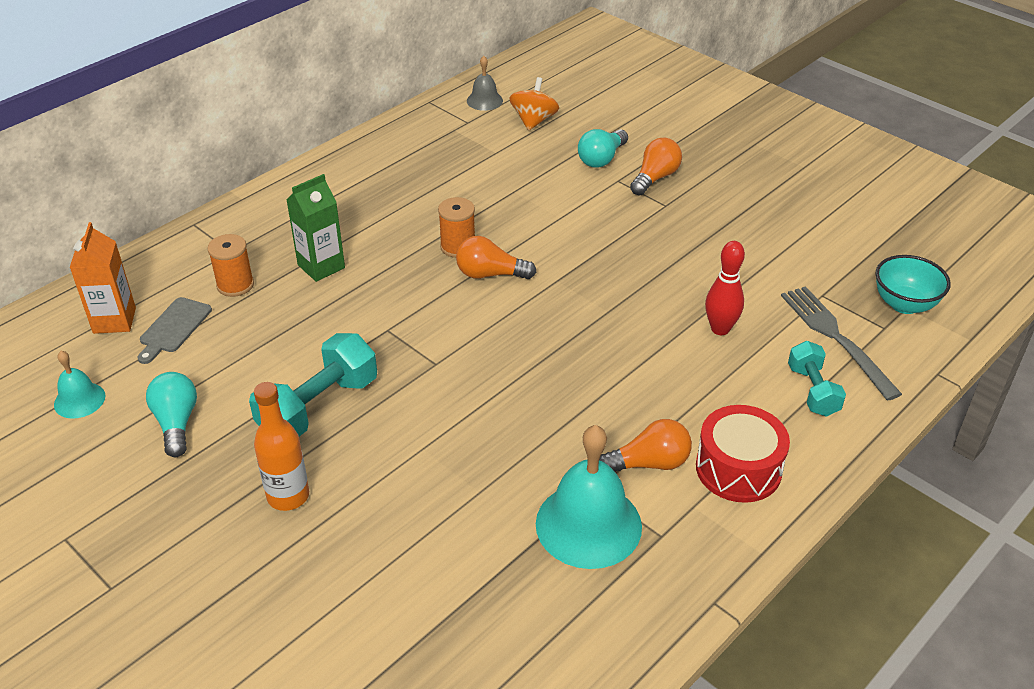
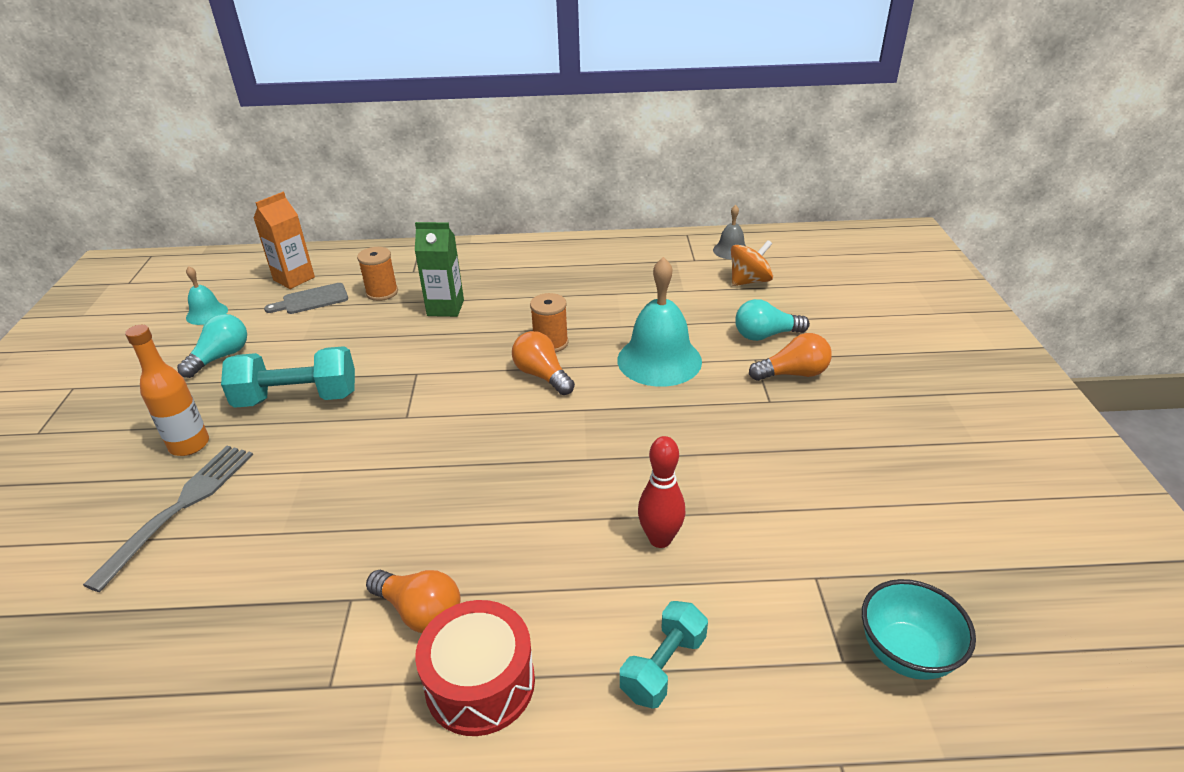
camera: 45 degrees right, 5 degrees down
turquoise bell [536,425,642,569] -> turquoise bell moved to [617,257,702,387]
grey fork [781,286,902,401] -> grey fork moved to [83,446,253,592]

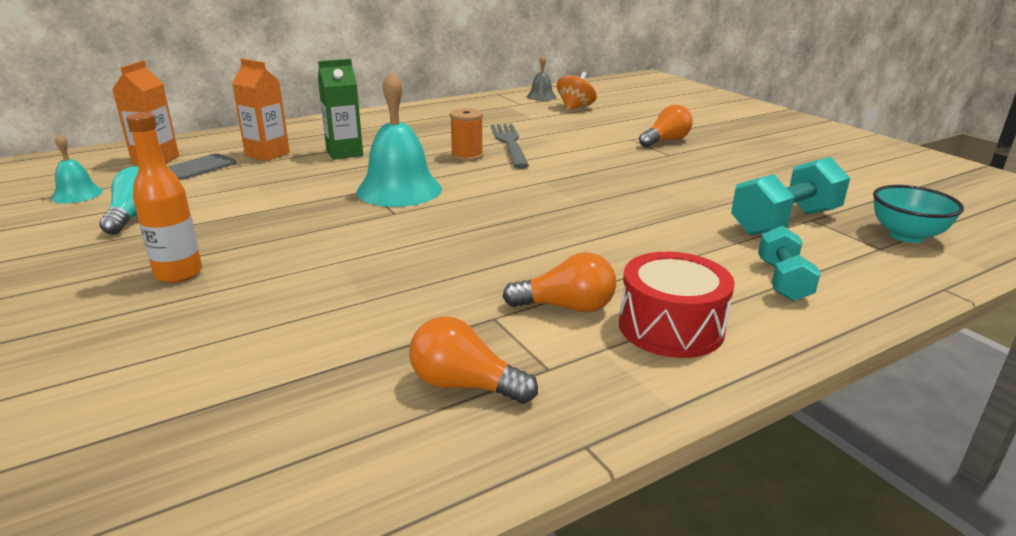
camera: 30 degrees left, 10 degrees down
grey fork [83,446,253,592] -> grey fork moved to [491,124,529,169]
turquoise dumbbell [221,346,355,408] -> turquoise dumbbell moved to [731,157,850,235]
orange spool [357,247,398,301] -> orange carton [232,59,290,161]
orange light bulb [512,331,575,395] -> orange light bulb moved to [409,316,538,404]
turquoise bell [617,257,702,387] -> turquoise bell moved to [356,71,442,207]
red bowling pin [638,436,685,548] -> none
turquoise light bulb [735,299,810,341] -> none

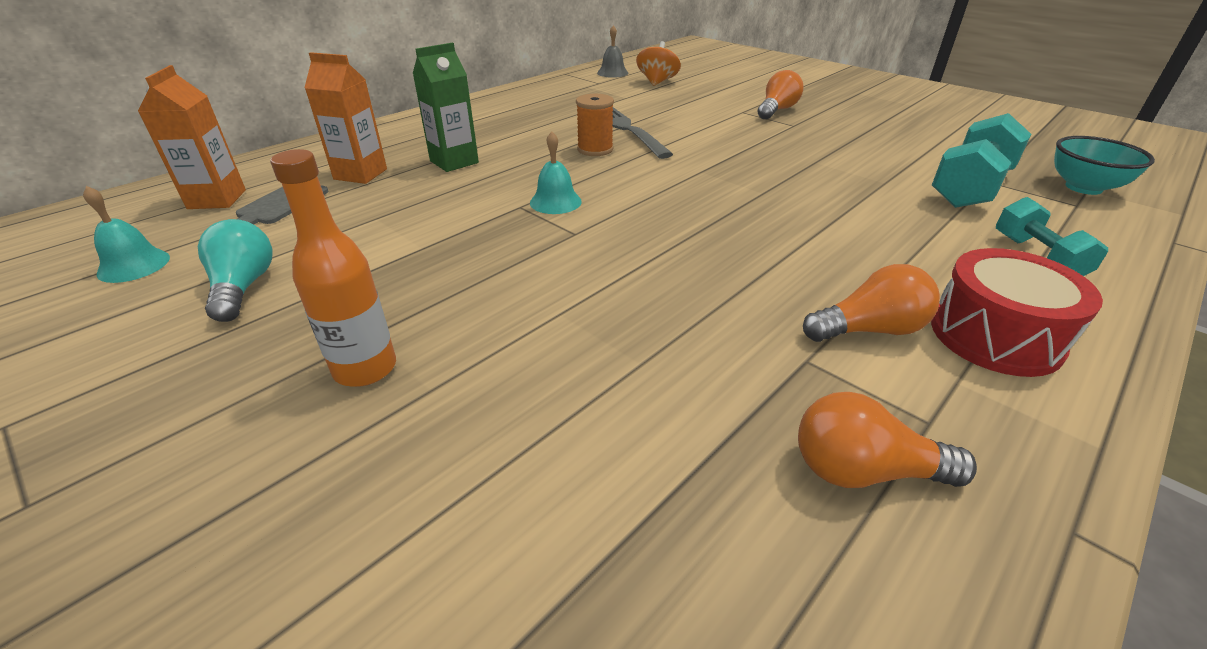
camera: 15 degrees left, 10 degrees up
turquoise bell [356,71,442,207] -> turquoise bell [530,131,582,214], size x0.52

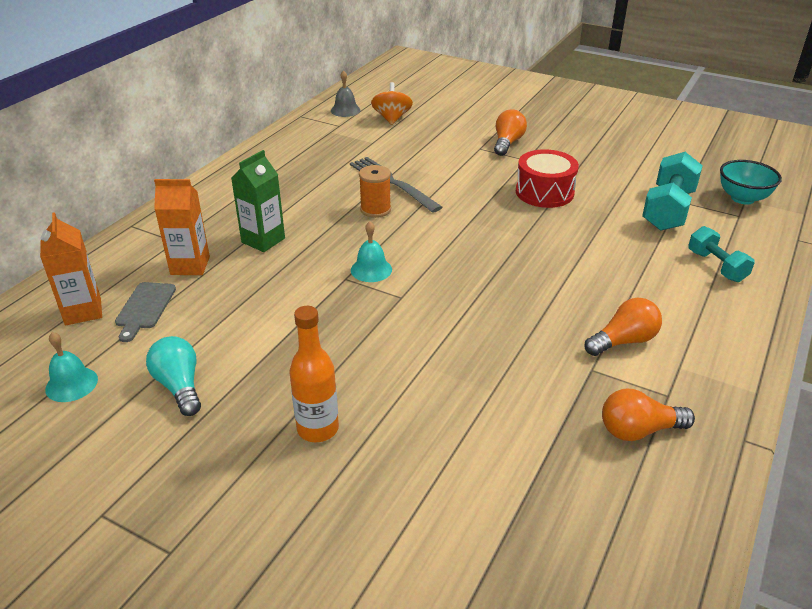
camera: 15 degrees left, 0 degrees up
red drum [931,248,1103,377] -> red drum moved to [516,149,579,208]

